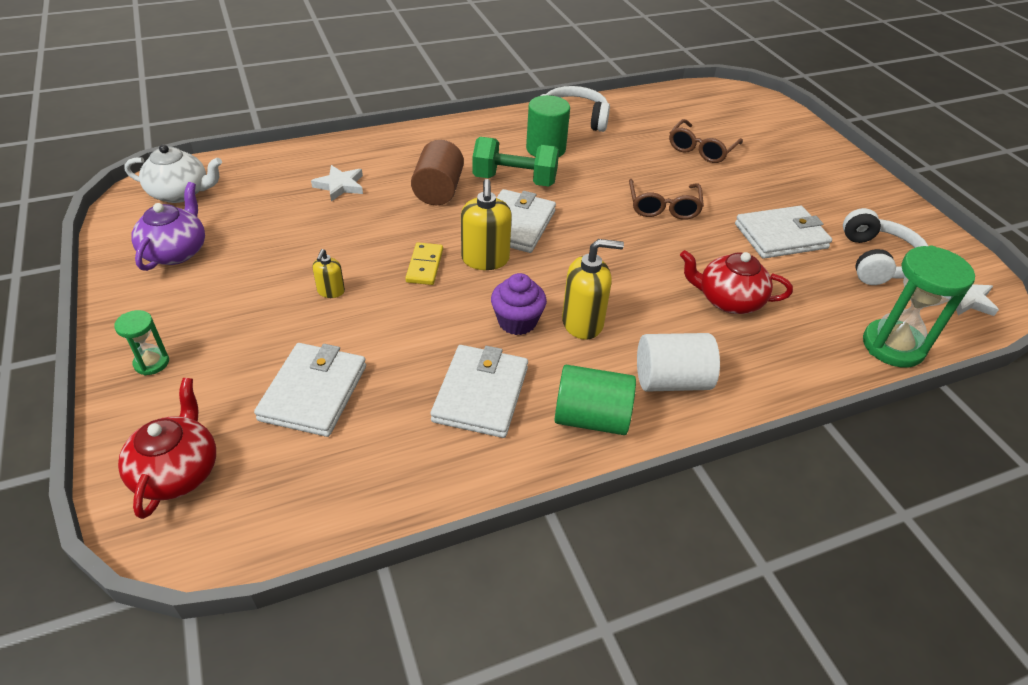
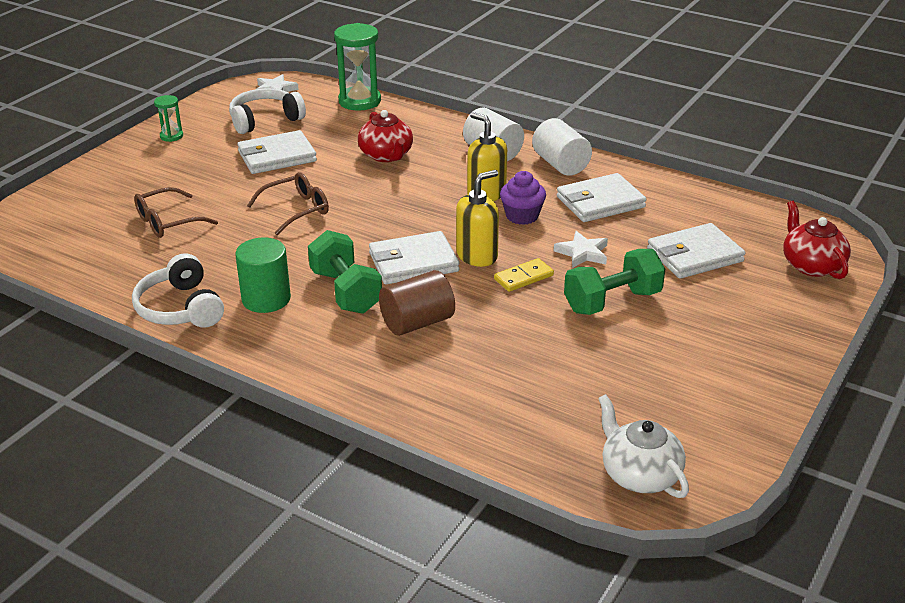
camera: 125 degrees left, 10 degrees down
green hourglass [114,310,169,375] -> green hourglass moved to [154,95,183,142]
red teapot [118,378,216,519] -> red teapot turned 105 degrees clockwise [783,201,851,279]
purple teapot [131,182,205,271] -> none
white star [311,165,363,201] -> white star moved to [554,231,608,268]
yellow soap dispenser [313,249,345,298] -> green dumbbell [564,249,665,315]
green cylinder [555,365,636,435] -> white cylinder [532,118,592,176]
brown glasses [669,119,743,163] -> brown glasses turned 150 degrees clockwise [134,187,218,238]
white wallet [735,205,832,259] -> white wallet turned 60 degrees counterclockwise [237,130,317,174]

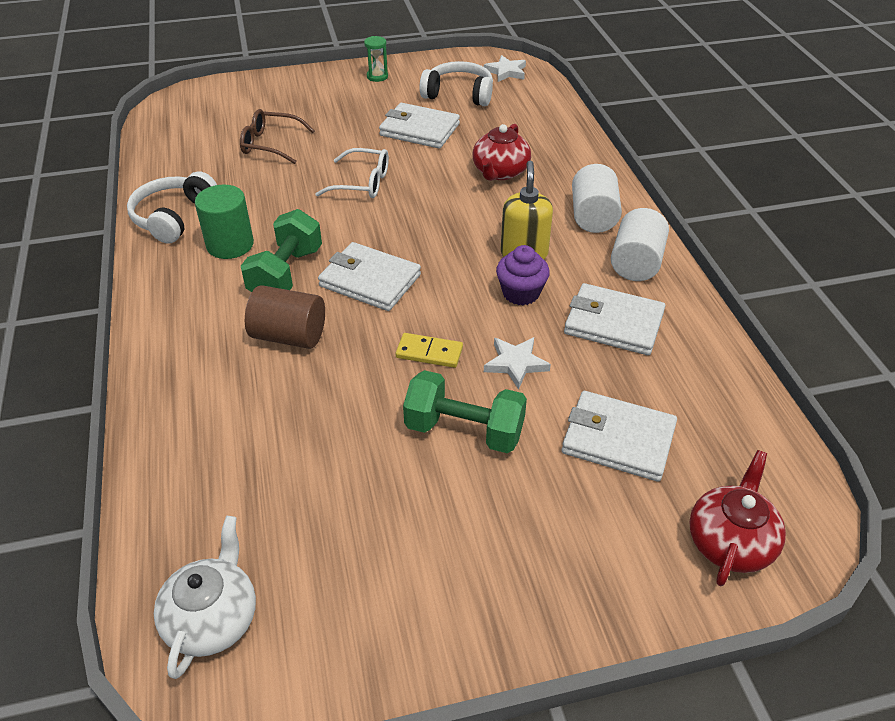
camera: 45 degrees right, 10 degrees up
brown glasses [247,172,329,235] -> white glasses [315,148,389,198]
green hourglass [334,23,381,111] -> none
yellow soap dispenser [456,170,499,267] -> none

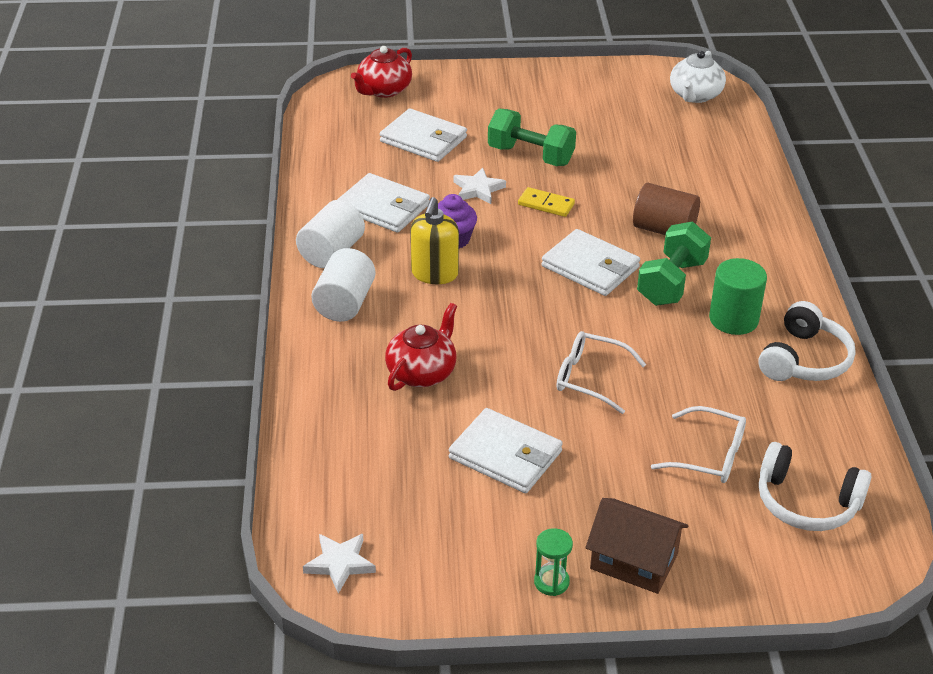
camera: 170 degrees left, 5 degrees down
brown glasses [240,109,315,164] -> white glasses [651,406,746,483]
white headphones [419,61,493,106] -> white headphones moved to [759,442,871,531]
none -> brown house [585,498,688,594]

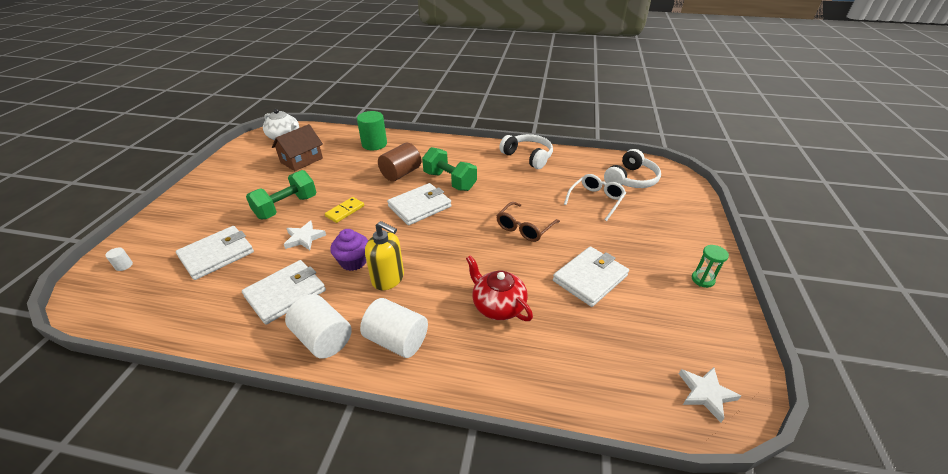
camera: 75 degrees left, 0 degrees up
red teapot [351,46,412,98] -> white cylinder [105,247,133,271]
white glasses [556,331,646,414] -> brown glasses [496,202,560,242]
brown house [585,498,688,594] -> brown house moved to [272,124,323,171]
green cylinder [709,258,767,335] -> green cylinder moved to [357,111,387,150]

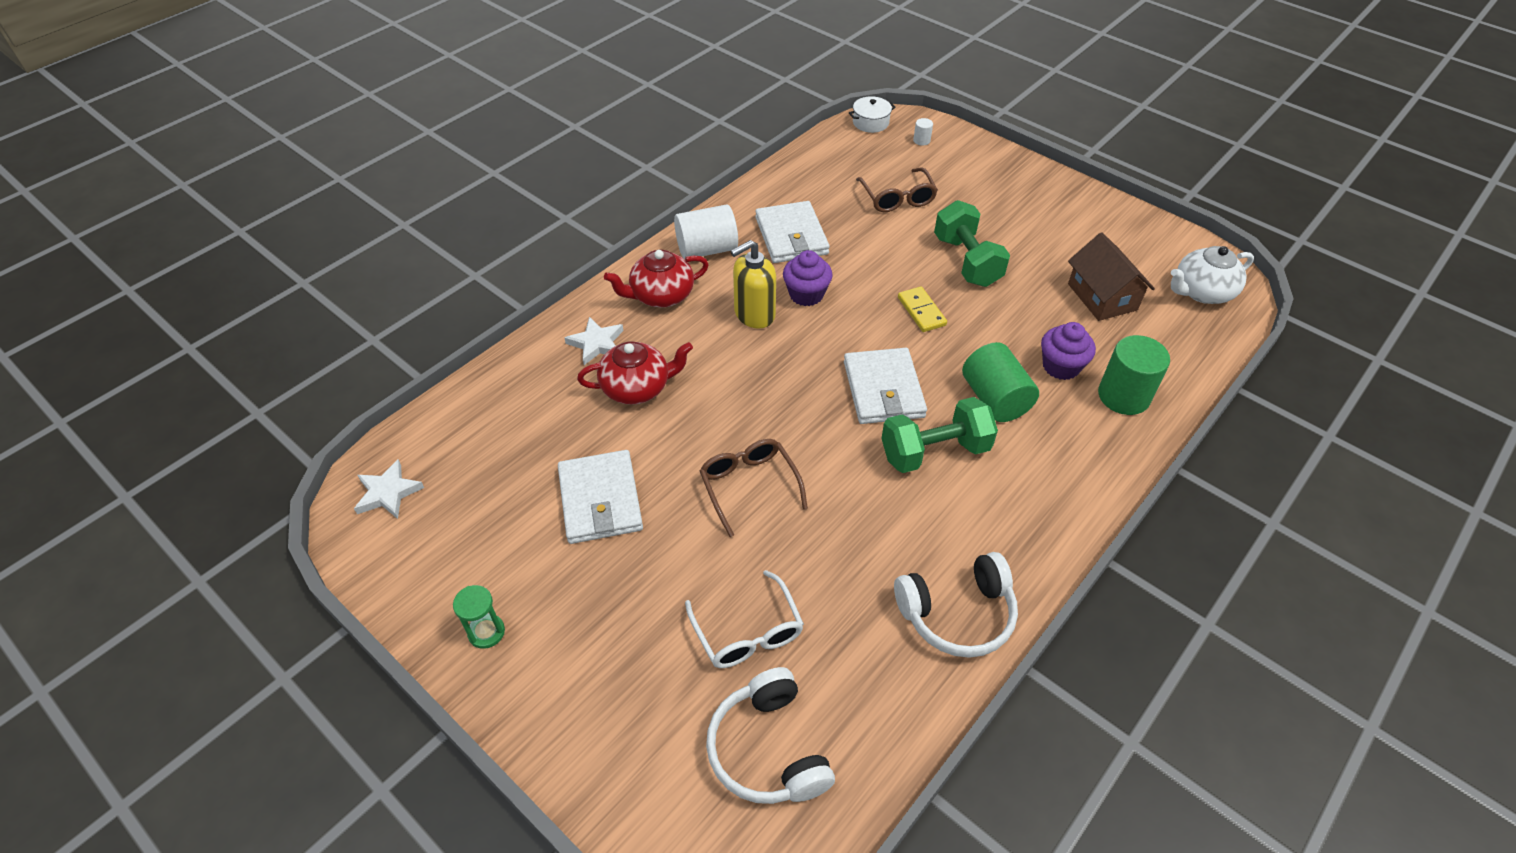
camera: 120 degrees right, 10 degrees up
white wallet [176,226,254,280] -> brown glasses [856,167,938,212]
white star [284,221,326,250] -> white star moved to [564,317,624,365]
white cylinder [360,298,428,358] -> red teapot [604,250,709,308]
brown cylinder [378,143,421,182] -> green cylinder [962,342,1039,422]
none -> white pot [849,96,896,133]
none -> purple cupcake [1041,322,1096,380]

